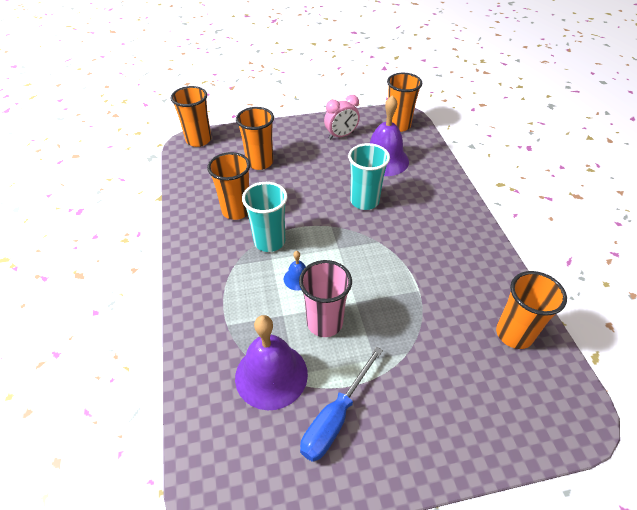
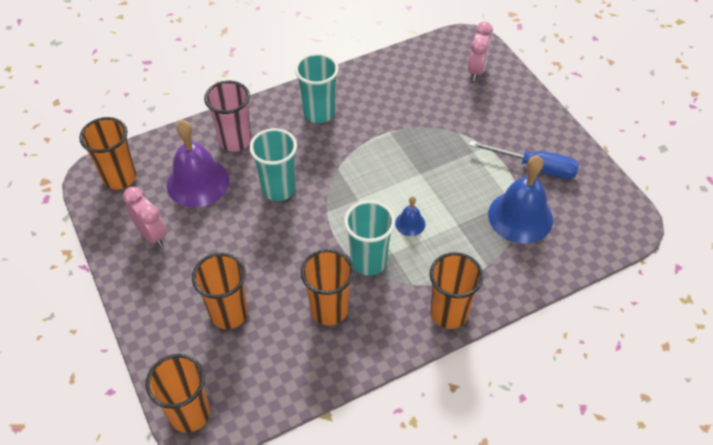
camera: 105 degrees left, 5 degrees up
purple bell [235,315,308,410] -> blue bell [488,155,553,244]
pink cup [299,260,352,337] -> pink cup moved to [204,81,251,152]
orange cup [496,271,567,349] -> orange cup moved to [429,252,483,329]
none -> turquoise cup [295,53,339,123]
none -> pink clock [468,22,493,81]

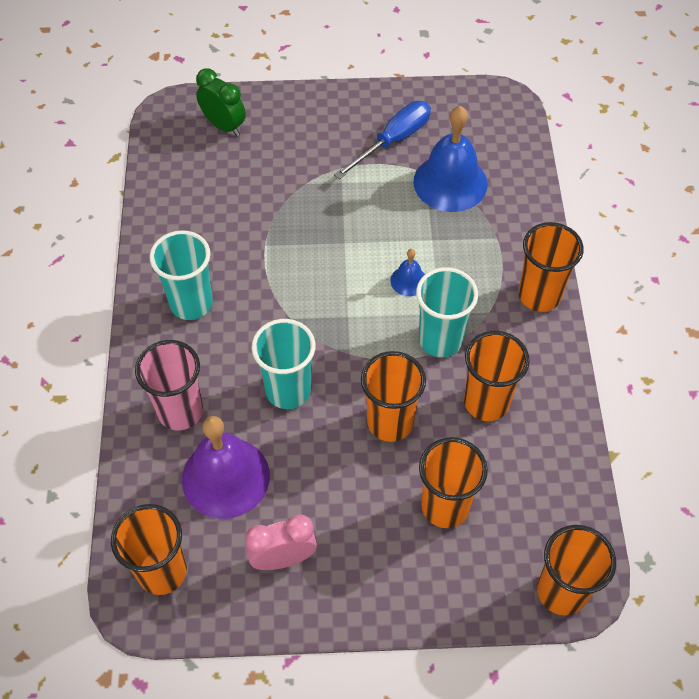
camera: 65 degrees left, 5 degrees up
pink clock [468,22,493,81] -> green clock [196,68,246,136]
none -> orange cup [361,351,426,442]

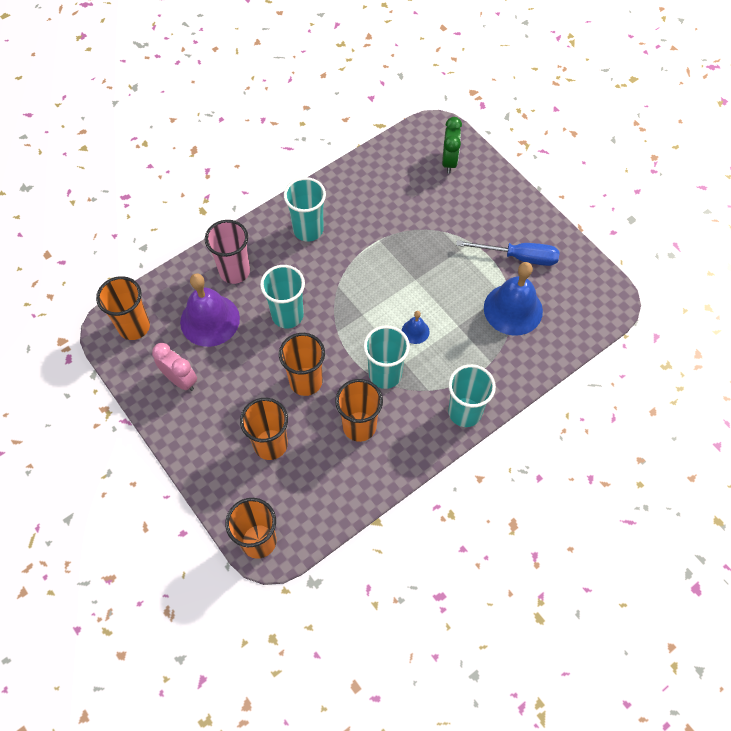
camera: 55 degrees right, 5 degrees up
orange cup [518,222,584,312] -> turquoise cup [448,364,496,427]

